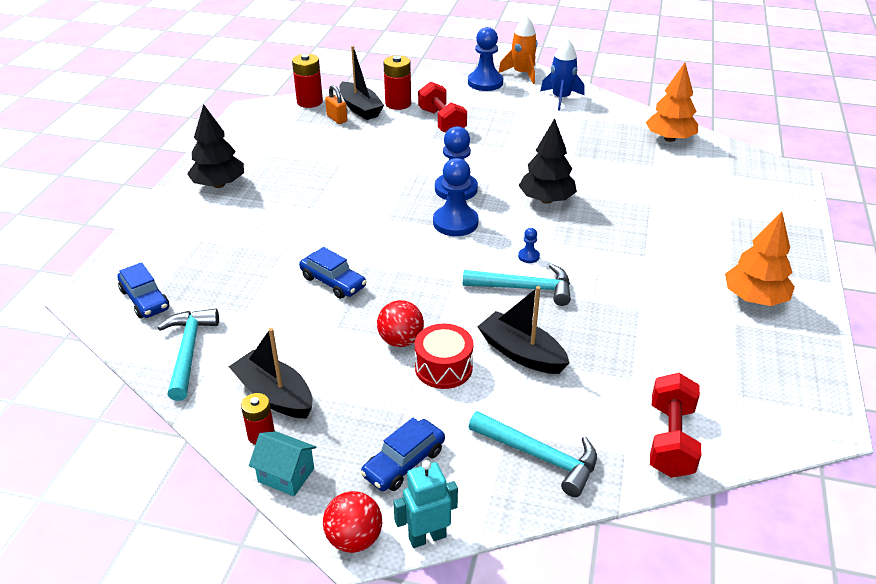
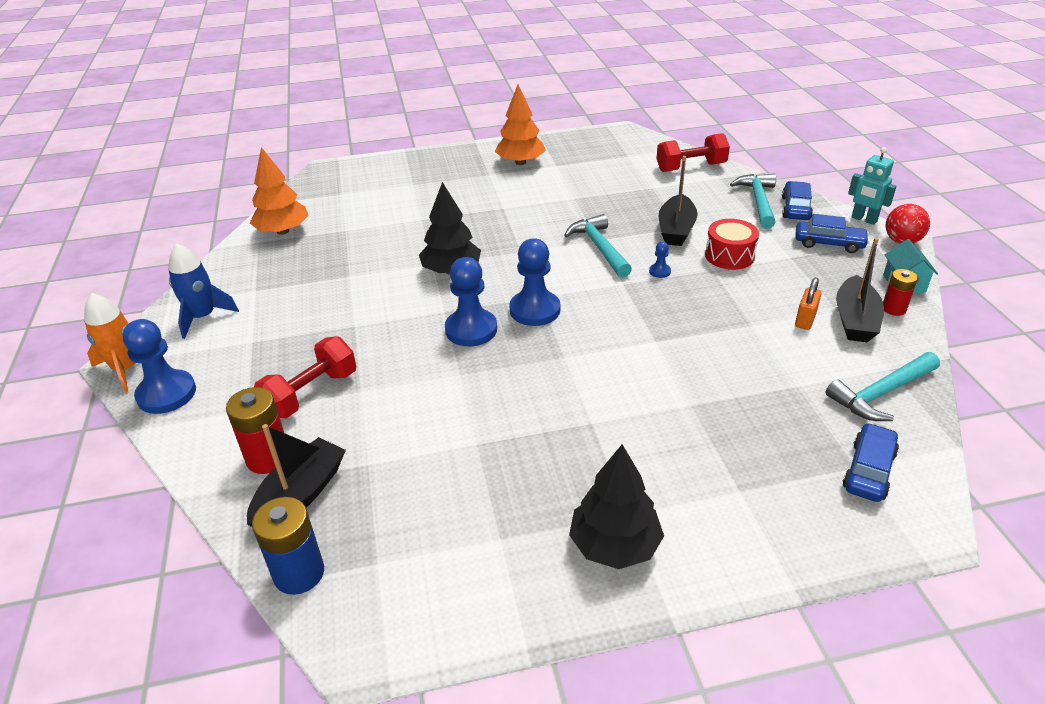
camera: 115 degrees left, 0 degrees up
red battery [292,54,323,108] -> blue battery [252,497,324,595]
blue car [299,247,367,299] -> blue car moved to [782,181,813,220]
orange padlock [325,85,347,124] -> orange padlock moved to [795,277,822,330]
red ball [377,300,424,347] -> none
blue pawn [518,228,540,263] -> blue pawn moved to [649,242,671,278]

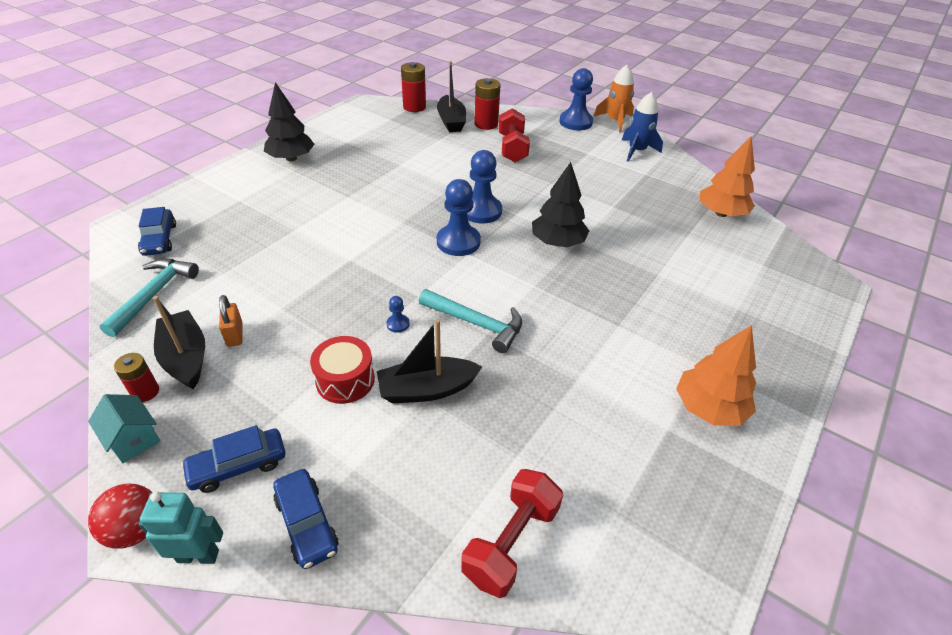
camera: 135 degrees right, 5 degrees up
blue battery [252,497,324,595] -> red battery [401,62,426,112]
black boat [659,156,698,246] -> black boat turned 75 degrees counterclockwise [377,319,482,404]
turquoise hammer [730,174,776,229] -> none

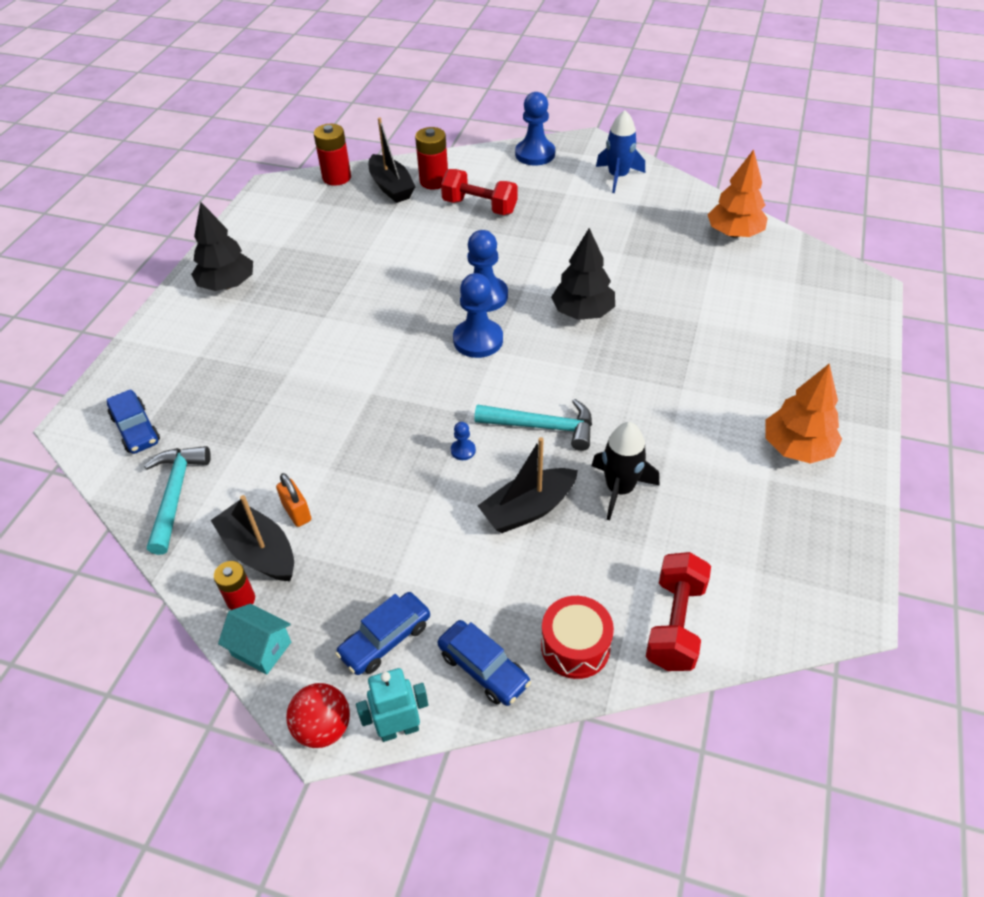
camera: 15 degrees left, 5 degrees up
red drum [310,336,375,404] -> red drum moved to [541,596,614,679]
red dumbbell [499,108,530,162] -> red dumbbell turned 45 degrees counterclockwise [441,169,518,215]
orange rocket [594,65,634,133] -> none
none -> black rocket [592,422,659,520]

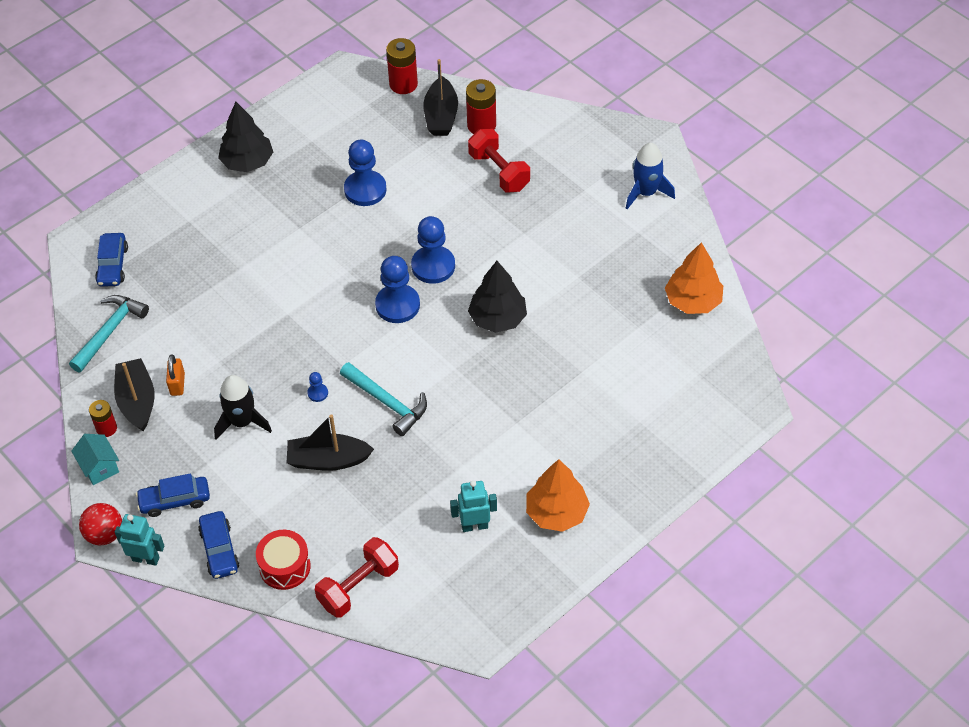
camera: 30 degrees right, 5 degrees up
blue pawn [515,92,555,165] -> blue pawn moved to [344,140,387,206]
black rocket [592,422,659,520] -> black rocket moved to [214,375,272,440]
none -> turquoise robot [450,481,497,532]

